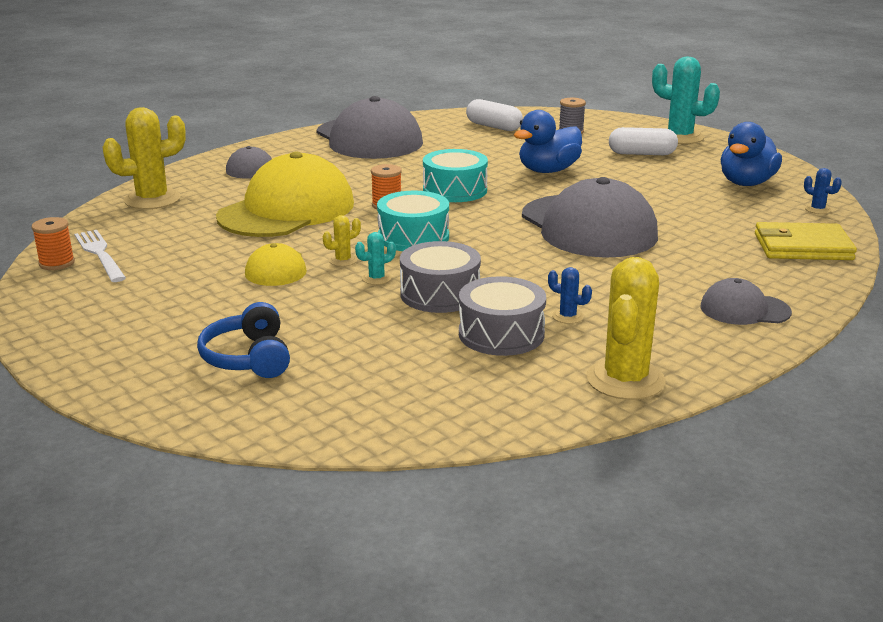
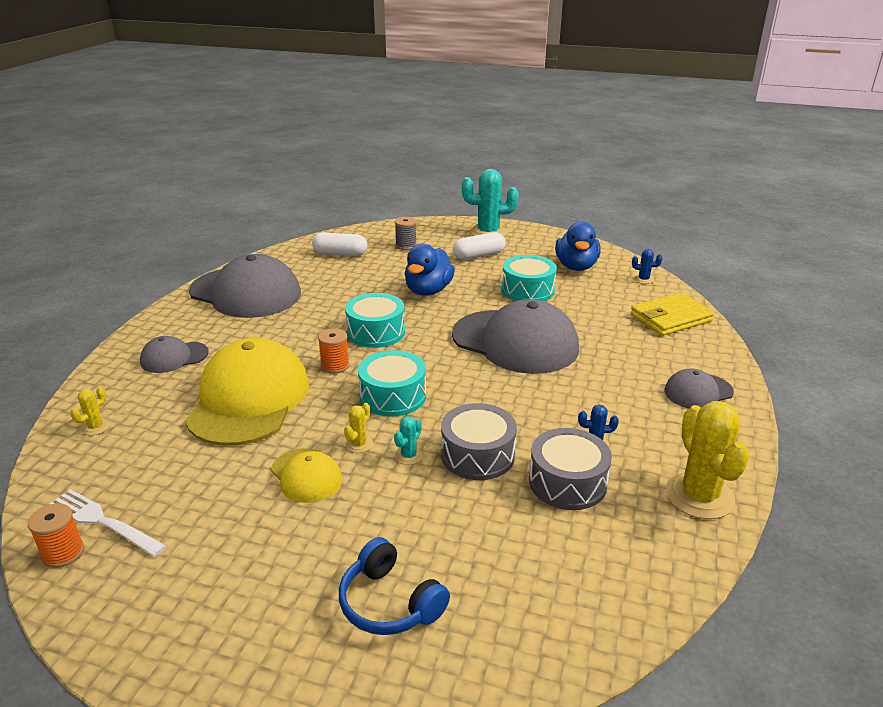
camera: 30 degrees left, 5 degrees up
yellow cactus [102,107,186,209] -> yellow cactus [70,387,110,435], size x0.45
none -> turquoise drum [502,255,557,301]

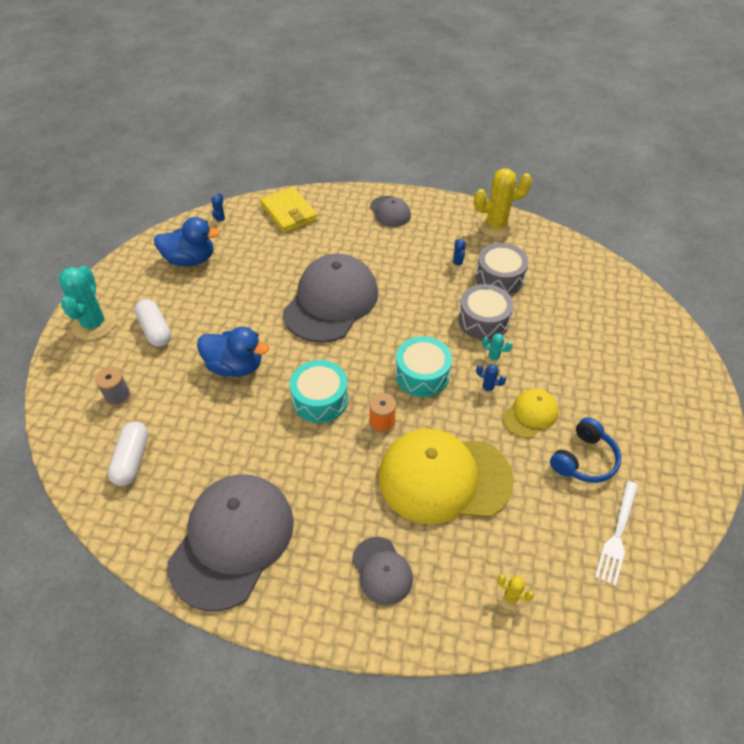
camera: 95 degrees left, 20 degrees up
orange spool [28,503,84,568] -> none
blue headphones [339,537,450,635] -> blue headphones moved to [550,417,621,483]
yellow cactus [344,403,373,453] -> blue cactus [476,364,506,397]
turquoise drum [502,255,557,301] -> none

